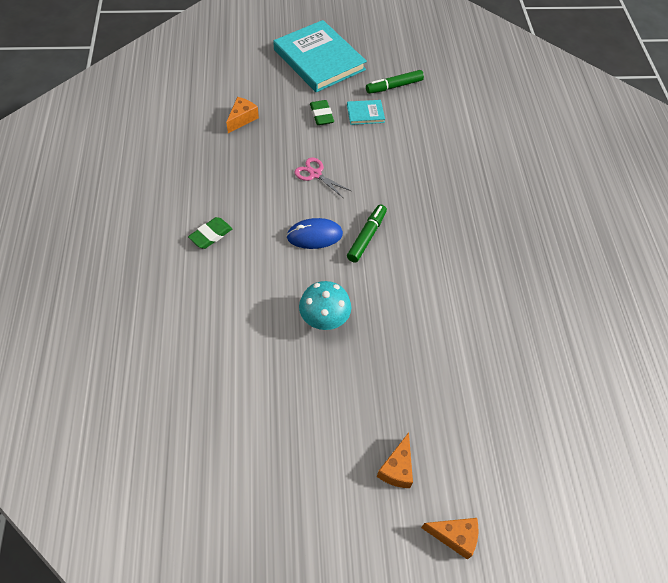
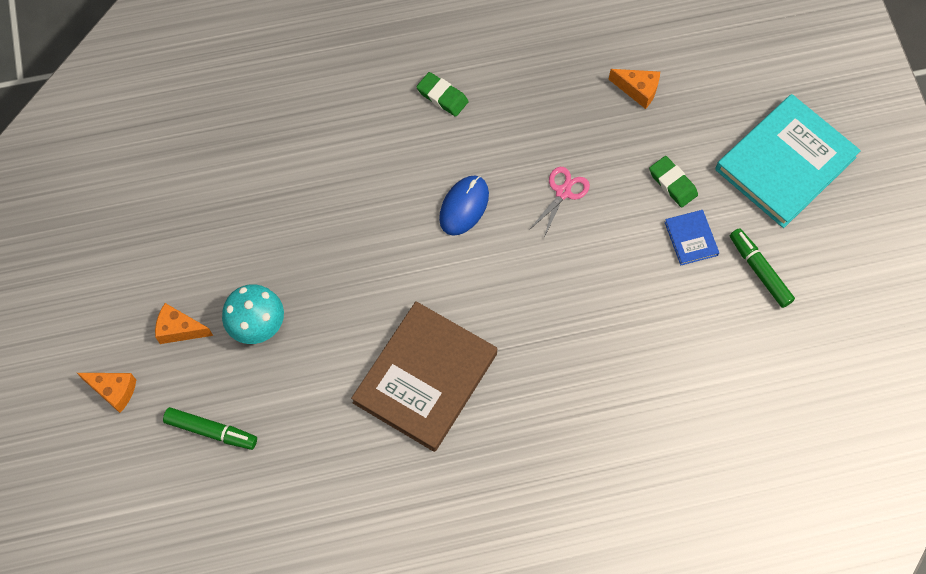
camera: 85 degrees right, 10 degrees up
blue mouse [286,218,343,249] -> blue mouse turned 45 degrees clockwise [439,176,489,236]
turquoise mushroom [299,281,351,330] -> turquoise mushroom moved to [222,284,284,344]
green eraser [310,100,334,125] -> green eraser turned 75 degrees clockwise [649,156,698,207]
turquoise book [347,100,385,125] -> blue book [665,210,719,265]
green marker [347,204,387,262] -> green marker moved to [163,407,257,450]
orange cheese [421,518,478,560] -> orange cheese turned 75 degrees counterclockwise [77,373,136,413]
none -> brown book [351,301,497,452]

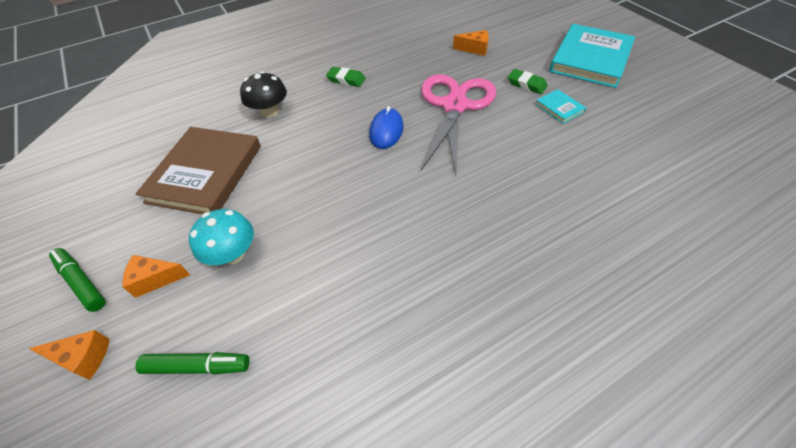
camera: 15 degrees left, 15 degrees down
brown book [351,301,497,452] -> brown book moved to [135,127,261,214]
pink scissors [529,167,590,237] -> pink scissors [421,74,496,175], size x2.39
blue book [665,210,719,265] -> turquoise book [535,89,586,124]
green marker [730,228,795,308] -> green marker moved to [49,248,105,312]
none -> black mushroom [240,71,287,118]

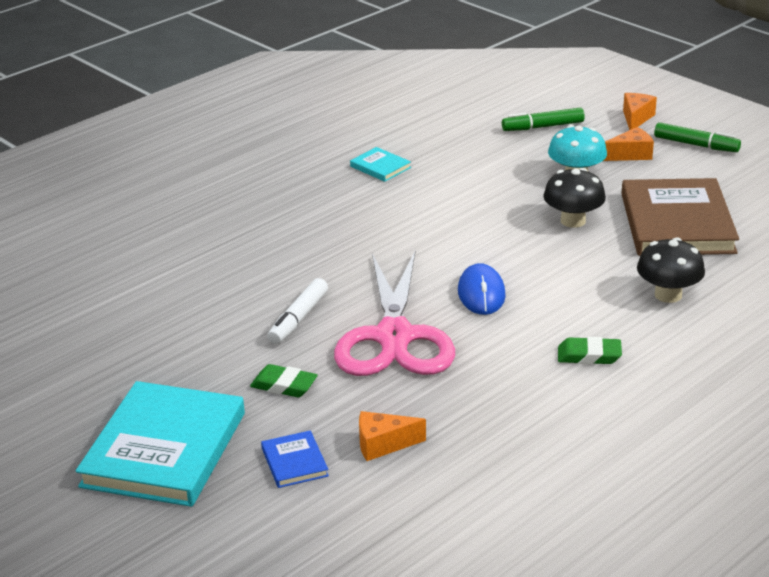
camera: 165 degrees right, 20 degrees down
orange cheese [28,330,110,380] -> orange cheese turned 120 degrees clockwise [623,93,657,130]
turquoise book [535,89,586,124] -> turquoise book moved to [350,147,411,182]
none -> blue book [261,430,329,488]
none -> white marker [267,278,328,344]
none -> black mushroom [543,168,606,228]

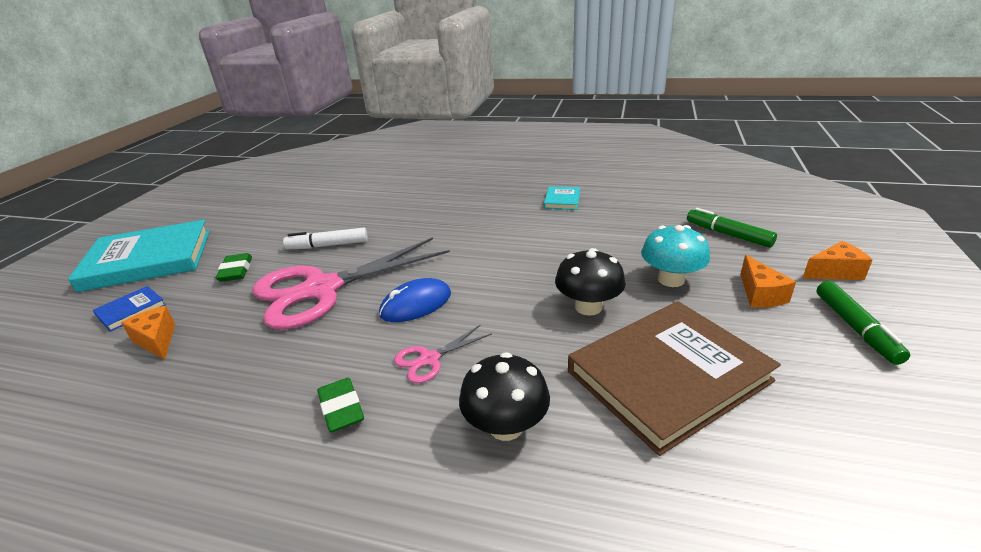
camera: 60 degrees right, 0 degrees up
orange cheese [603,127,654,161] -> orange cheese turned 45 degrees clockwise [740,255,796,308]
none -> pink scissors [394,325,492,383]

